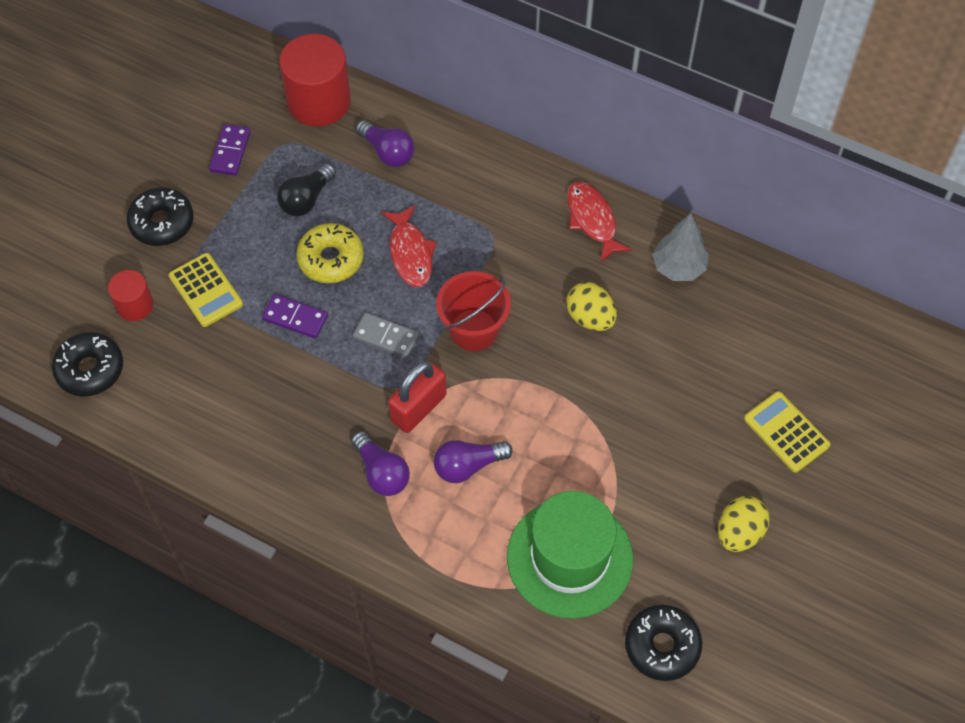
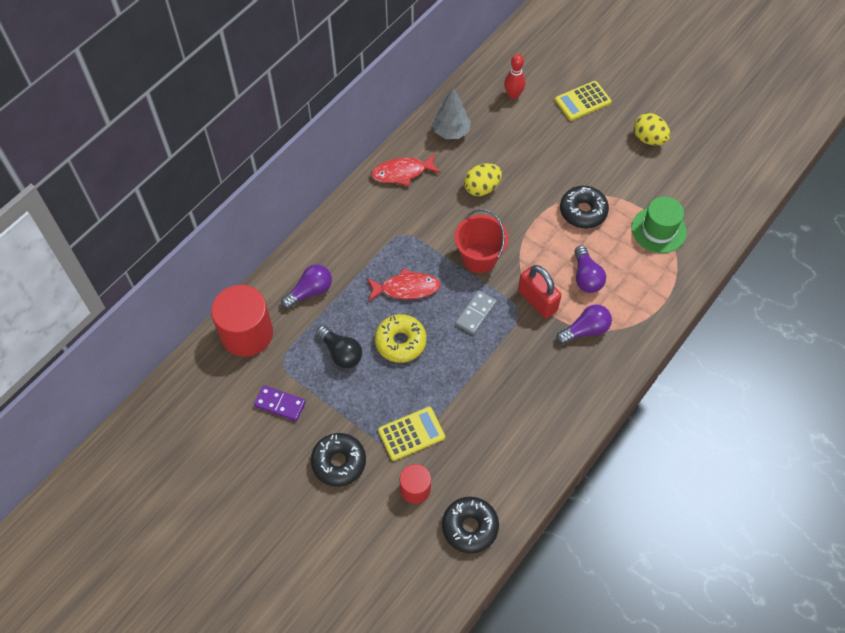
camera: 80 degrees left, 0 degrees up
purple domino [262,294,328,338] -> none
green hat [507,491,633,619] -> green hat [631,197,687,253], size x0.66
black donut [625,605,702,681] -> black donut moved to [560,186,609,229]
none -> red bowling pin [504,54,525,99]

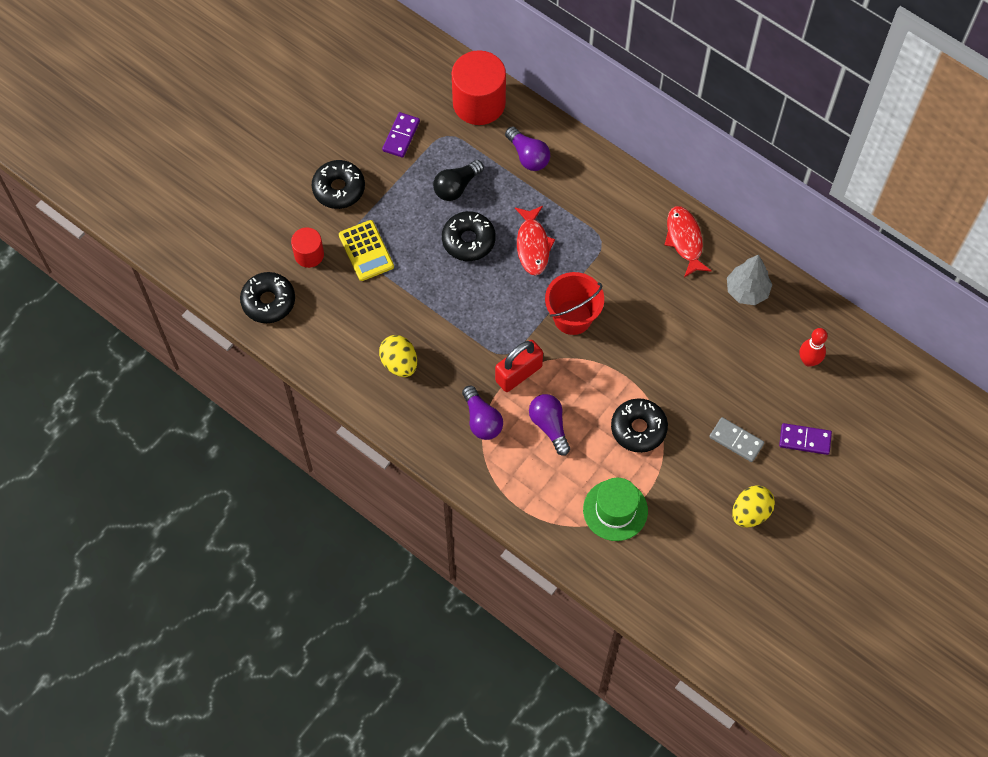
camera: 90 degrees right, 5 degrees up
yellow donut [375,314,427,363] -> black donut [442,211,496,261]
grey domino [455,290,497,335] -> grey domino moved to [709,417,764,462]
yellow egg [464,163,502,196] -> yellow egg moved to [379,335,417,377]
yellow calculator [555,81,612,121] -> purple domino [779,423,832,455]
purple light bulb [574,246,606,293] -> purple light bulb turned 75 degrees clockwise [529,394,570,456]

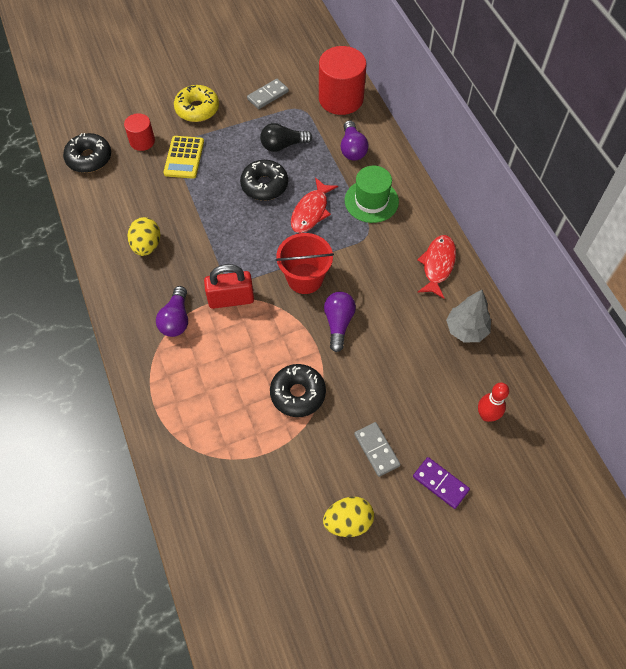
camera: 30 degrees right, 5 degrees down
black donut [312,160,365,209] -> yellow donut [174,85,219,122]
purple domino [382,112,420,158] -> grey domino [247,79,289,109]
purple light bulb [529,394,570,456] -> purple light bulb moved to [324,292,356,352]
green hat [583,478,648,541] -> green hat moved to [345,166,399,223]

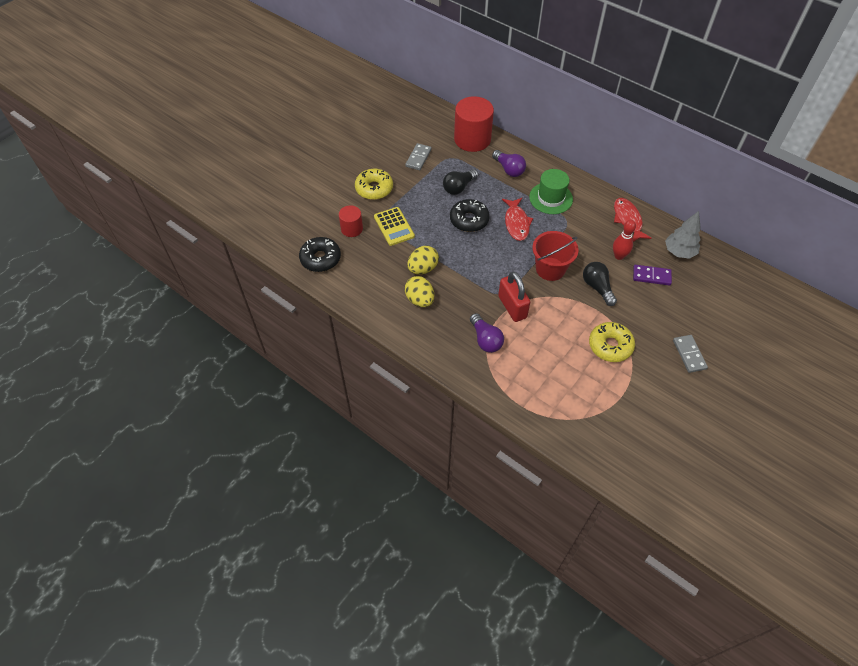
camera: 30 degrees left, 5 degrees down
red padlock [204,264,254,309] -> red padlock turned 75 degrees counterclockwise [498,271,530,322]
black donut [270,364,326,417] -> yellow donut [589,322,635,362]
yellow egg [323,497,374,537] -> yellow egg moved to [407,246,439,274]
purple light bulb [324,292,356,352] -> black light bulb [583,262,617,306]
grey domino [354,422,401,477] -> grey domino turned 45 degrees clockwise [673,335,708,373]
purple domino [413,457,470,509] -> purple domino moved to [633,265,672,286]
red bowling pin [478,383,509,422] -> red bowling pin moved to [613,220,636,260]

